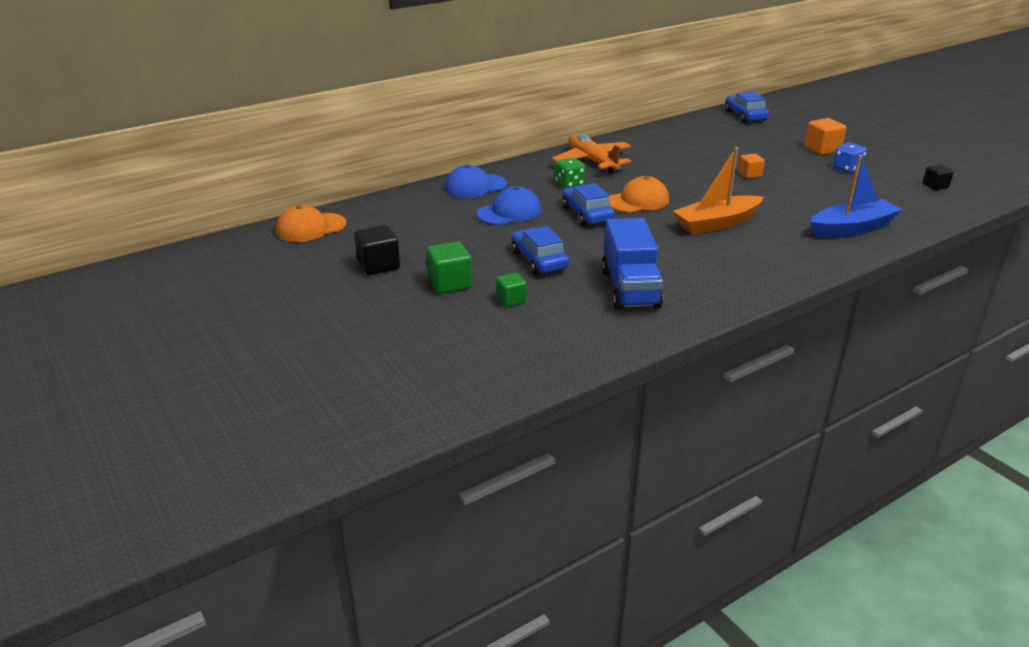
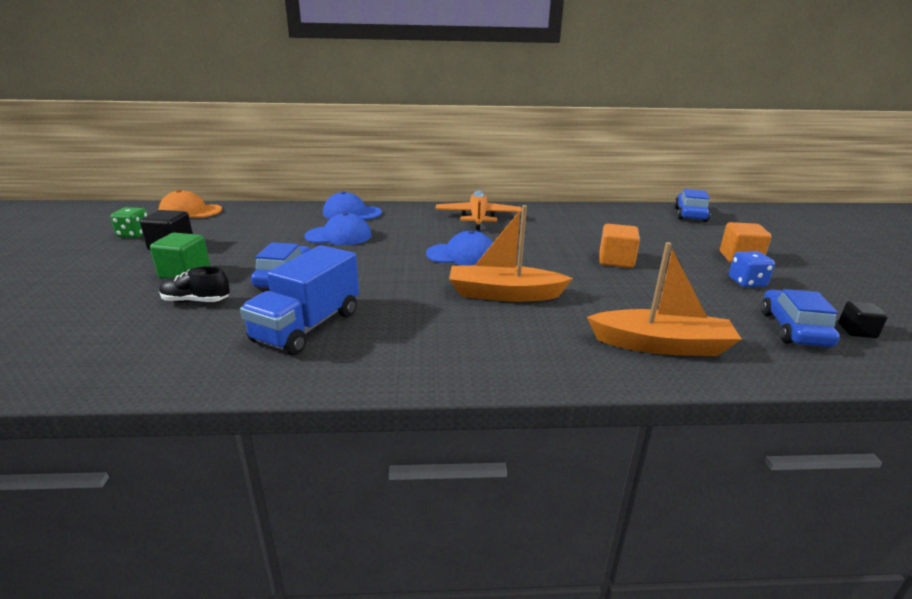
camera: 30 degrees right, 5 degrees down
green cube [496,272,527,307] -> black shoe [159,266,230,302]
green dice [555,158,586,188] -> green dice moved to [110,207,148,238]
blue car [562,183,615,226] -> blue car moved to [761,289,840,348]
orange cap [609,176,669,213] -> blue cap [426,230,493,266]
orange cube [738,154,765,178] -> orange cube [600,224,640,268], size x1.57
blue boat [810,155,903,238] -> orange boat [587,242,742,356]

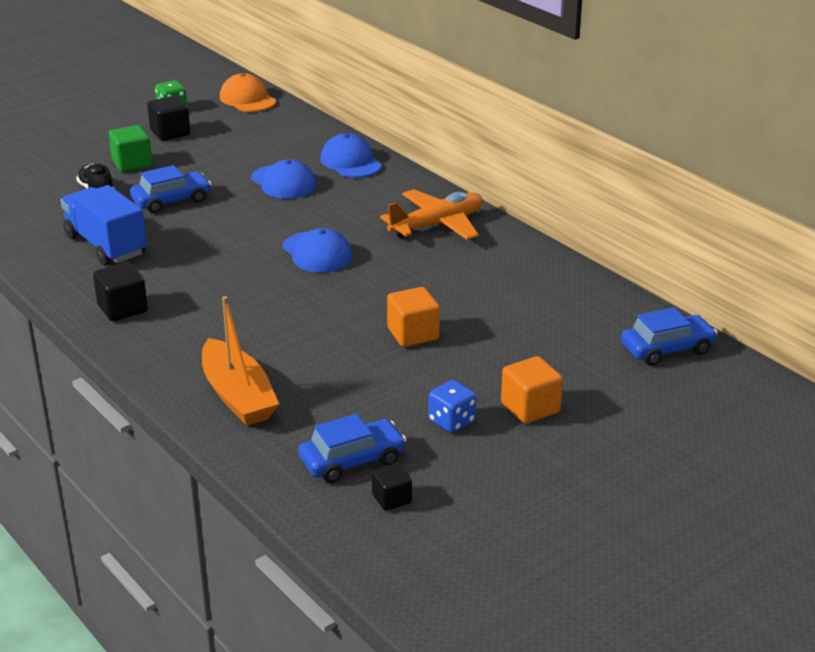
camera: 55 degrees right, 5 degrees up
blue truck [240,245,359,355] -> blue truck turned 60 degrees clockwise [61,185,147,266]
orange boat [449,205,573,302] -> none
none -> black cube [93,262,148,321]

